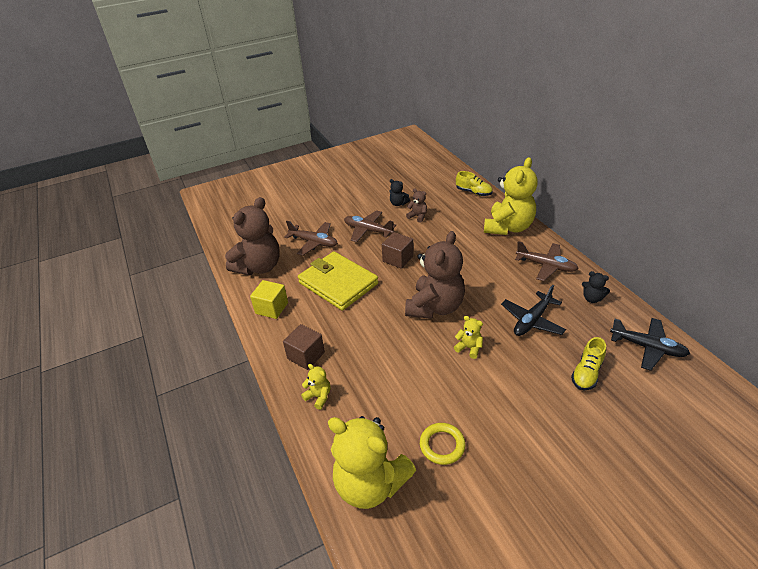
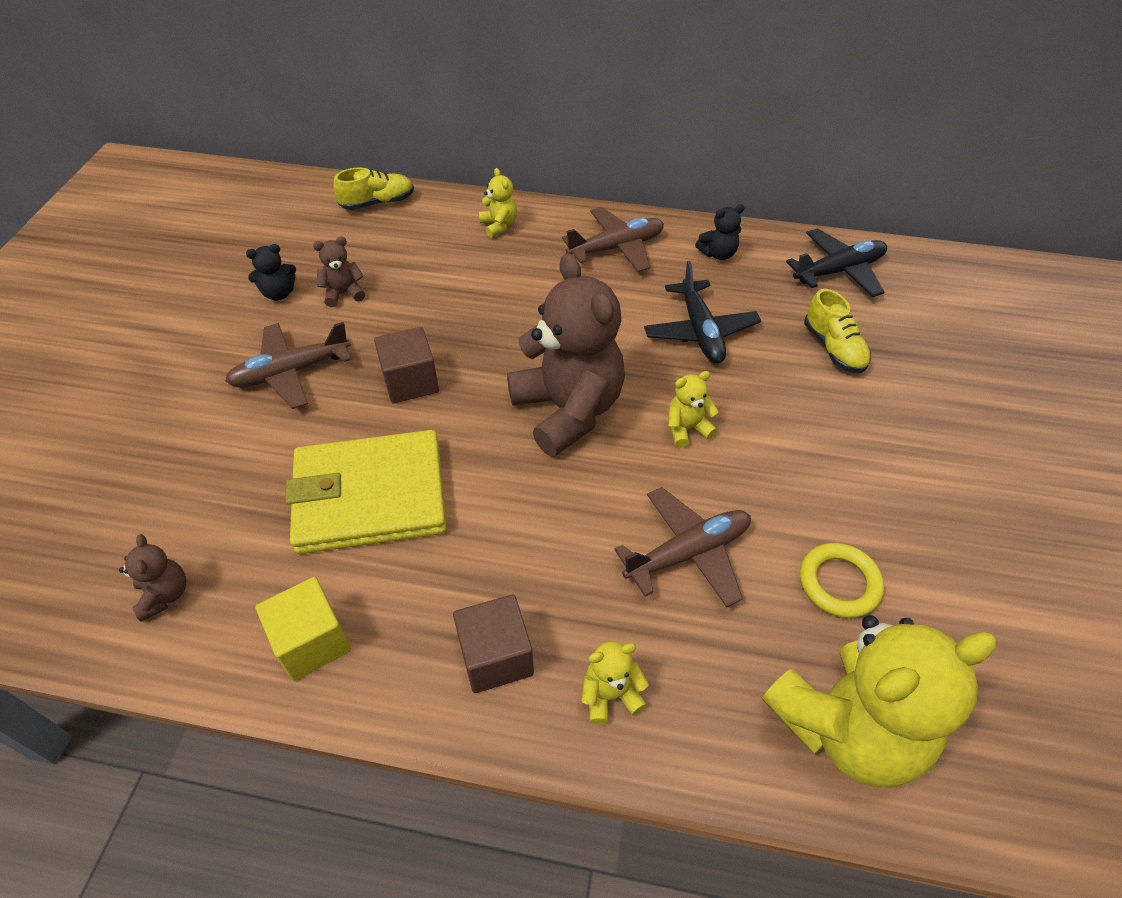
camera: 55 degrees left, 10 degrees up
brown teddy bear [225,197,280,275] -> brown teddy bear [119,534,186,621], size x0.42
brown plane [284,221,338,256] -> brown plane moved to [614,487,751,607]
yellow teddy bear [484,157,538,235] -> yellow teddy bear [479,168,517,238], size x0.42

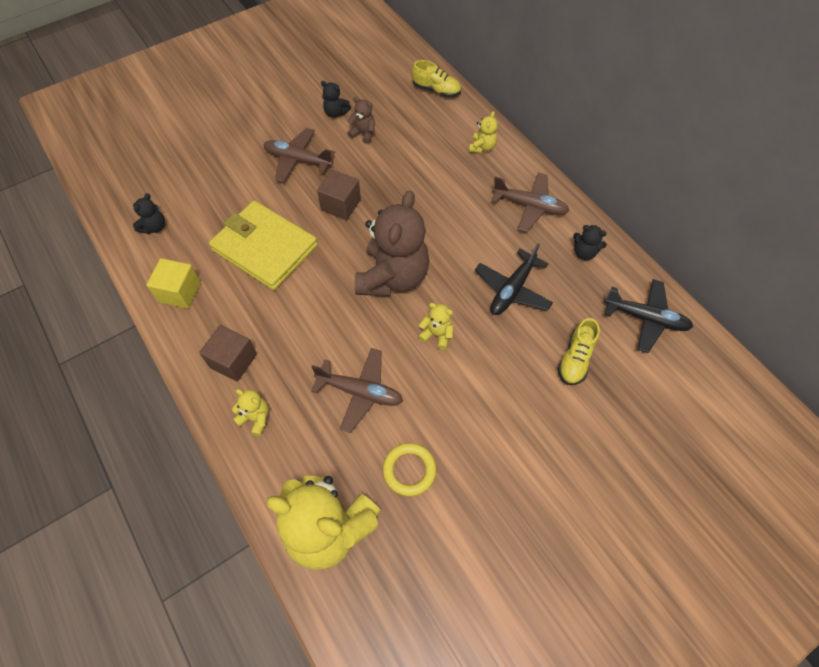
camera: 45 degrees right, 10 degrees up
brown teddy bear [119,534,186,621] -> black teddy bear [133,193,165,234]

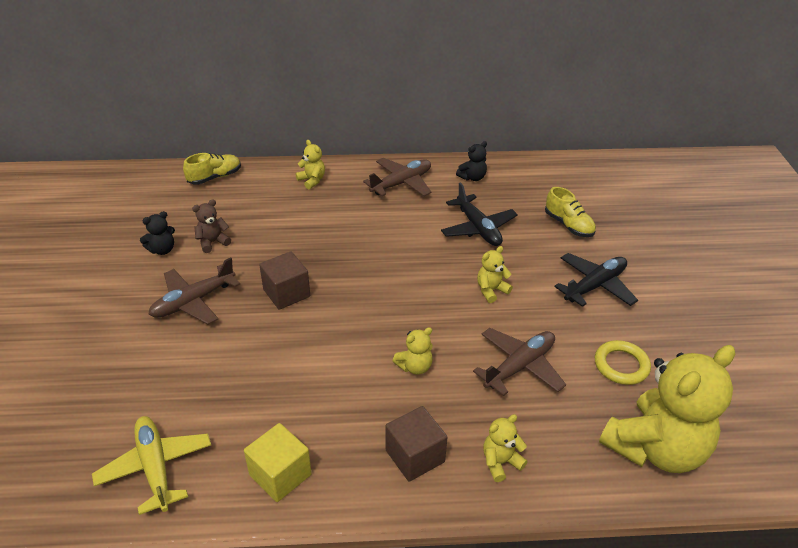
camera: 60 degrees left, 20 degrees down
black teddy bear [133,193,165,234] -> yellow plane [92,416,211,515]
yellow wallet [209,200,318,290] -> none
brown teddy bear [355,190,430,296] -> none
black plane [604,279,693,353] -> black plane moved to [554,253,638,307]
none -> yellow teddy bear [392,327,433,375]

